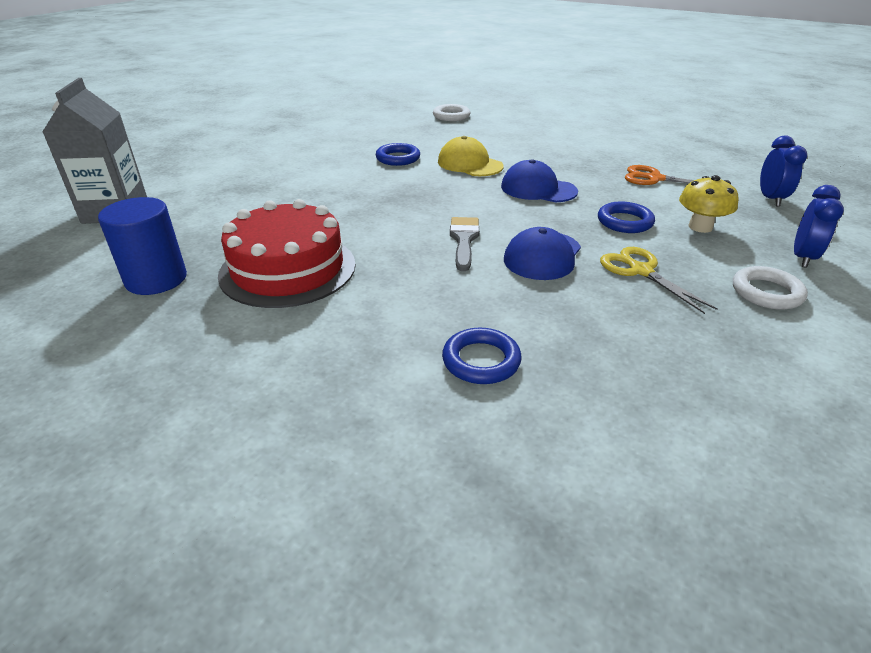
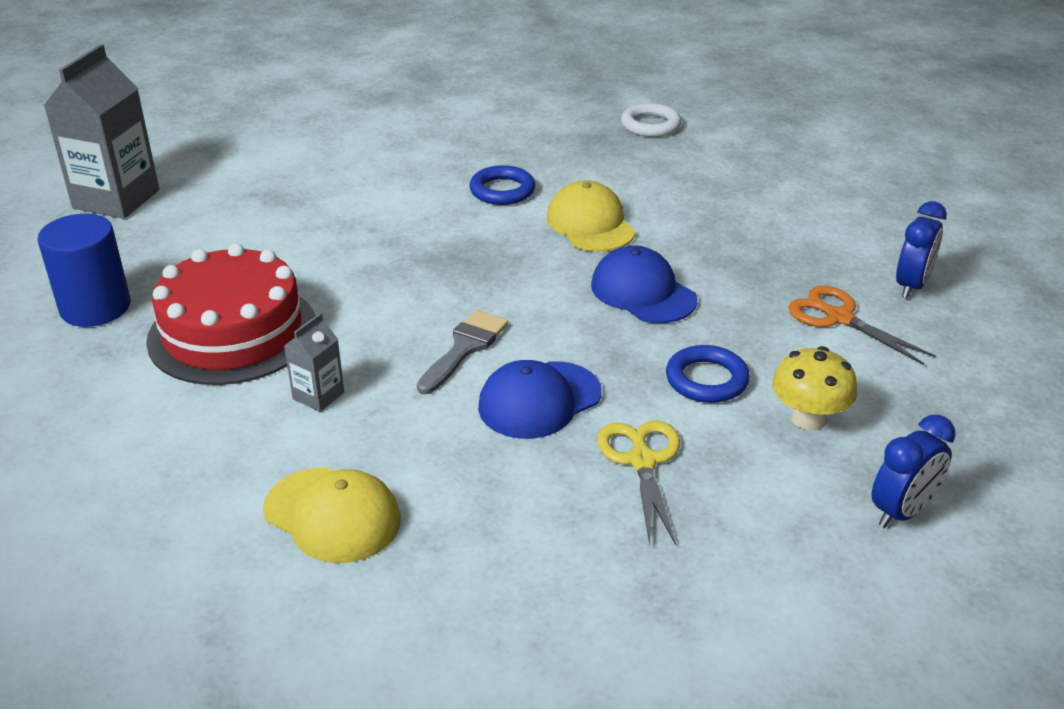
camera: 25 degrees right, 0 degrees up
blue ring [442,328,522,384] -> yellow cap [263,467,401,563]
white ring [733,266,808,310] -> none
blue clock [760,136,807,206] -> blue clock moved to [896,201,947,298]
none -> grey carton [284,313,344,412]

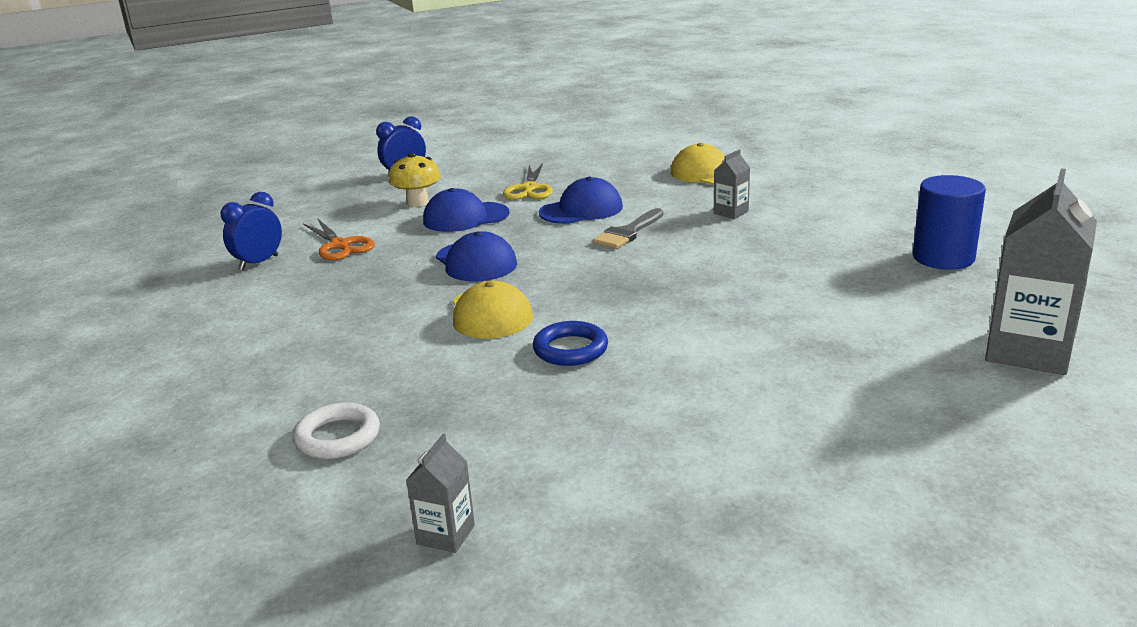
camera: 170 degrees left, 10 degrees down
red cake [146,244,316,385] -> none
blue ring [666,345,750,403] -> blue cap [423,188,510,232]
none -> grey carton [406,434,475,553]

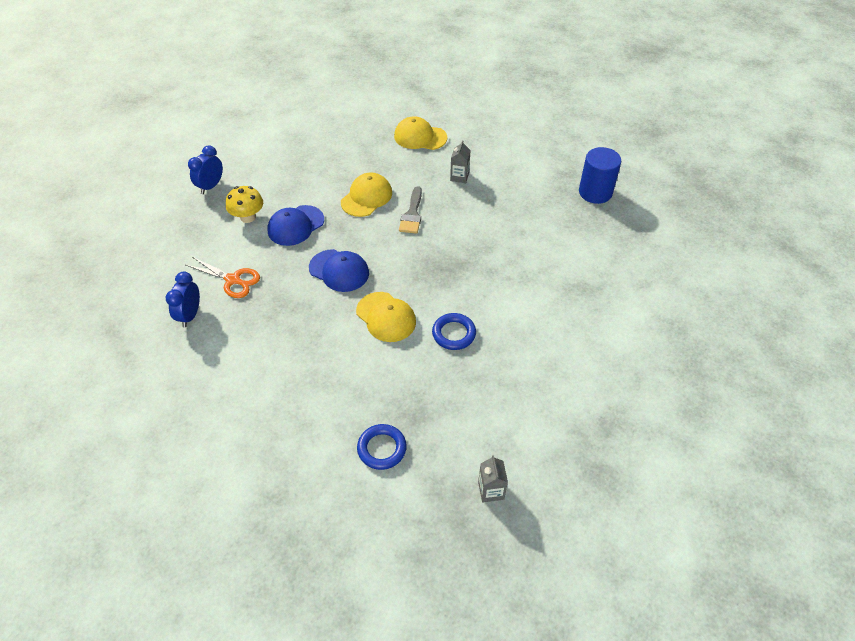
camera: 30 degrees left, 25 degrees up
white ring [293,403,380,459] -> blue ring [357,424,407,470]
yellow scissors [503,163,553,200] -> none
blue cap [539,177,623,224] -> yellow cap [341,173,392,217]
grey carton [985,169,1097,375] -> none

